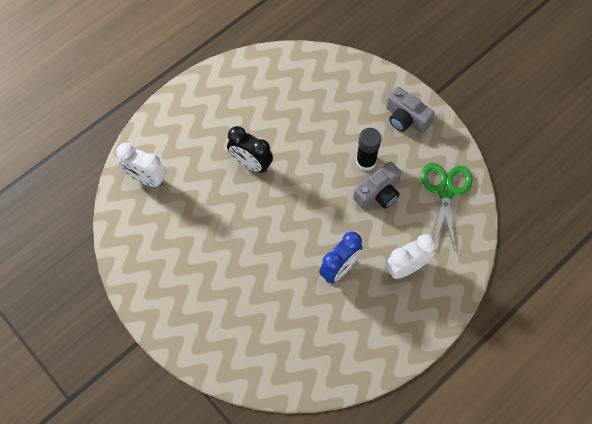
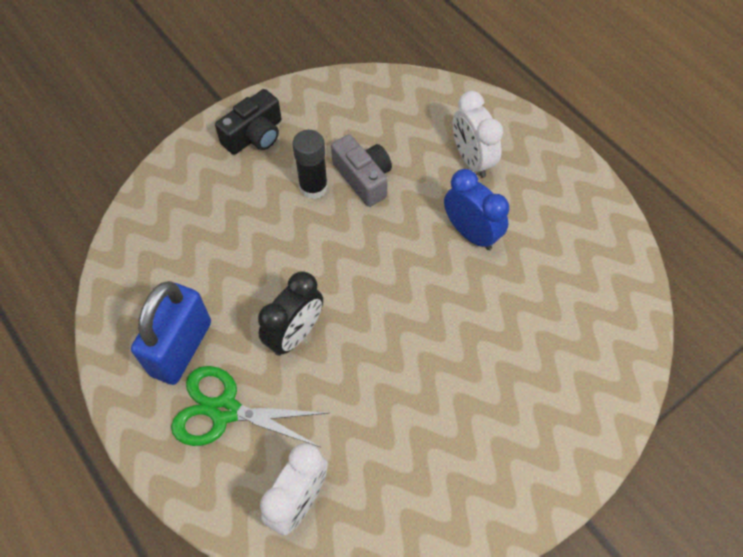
camera: 85 degrees left, 5 degrees down
grey camera [386,87,435,133] -> black camera [215,89,282,155]
green scissors [421,163,472,251] -> green scissors moved to [171,366,329,447]
none -> blue padlock [131,281,211,385]

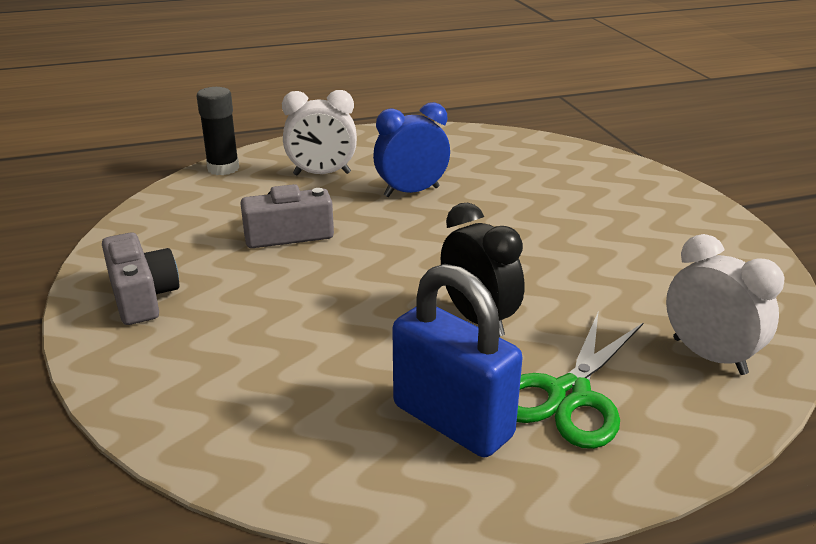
camera: 70 degrees left, 30 degrees down
black camera [215,89,282,155] -> grey camera [102,232,179,325]
black glue stick [292,130,328,199] -> black glue stick moved to [197,87,239,175]

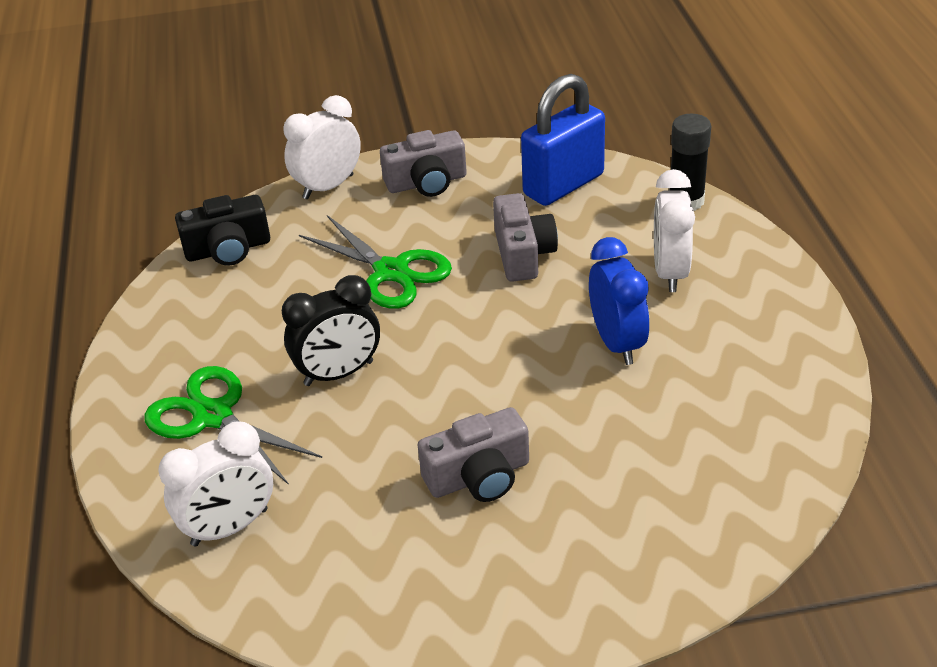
camera: 100 degrees right, 10 degrees up
blue padlock [392,264,522,457] -> blue padlock moved to [521,74,605,206]
none -> black camera [175,195,270,266]
none -> white clock [284,95,361,199]
none -> green scissors [299,215,452,309]
none -> grey camera [418,407,529,502]

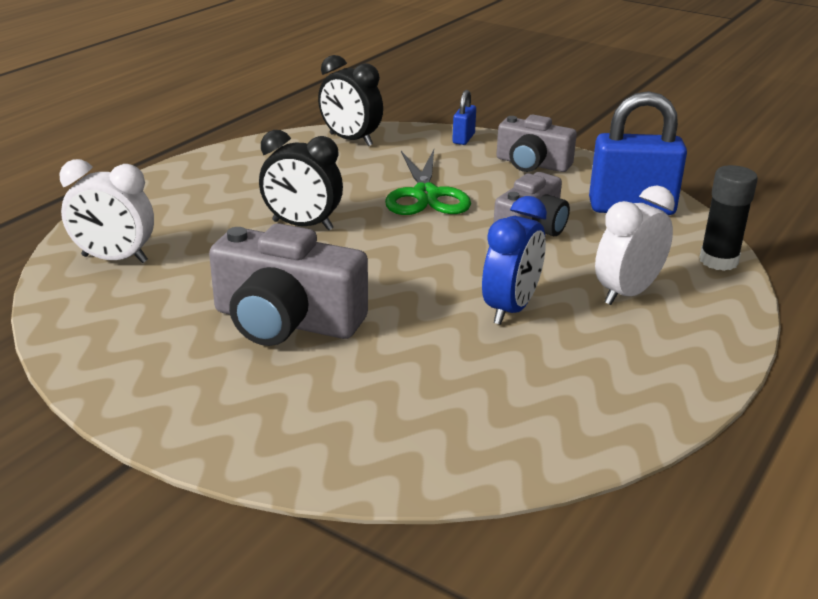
camera: 40 degrees right, 10 degrees down
green scissors [144,366,322,485] -> none
black camera [175,195,270,266] -> black clock [318,55,383,146]
white clock [284,95,361,199] -> blue padlock [452,90,476,145]
grey camera [418,407,529,502] -> grey camera [209,223,368,346], size x1.50

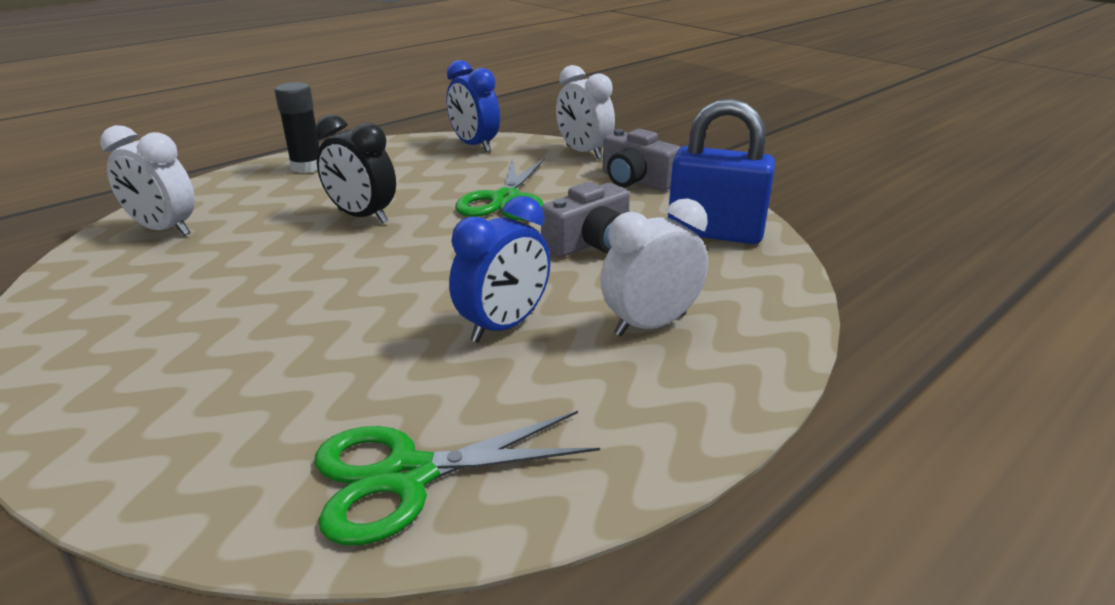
camera: 15 degrees right, 0 degrees up
grey camera [209,223,368,346] -> none
black clock [318,55,383,146] -> blue clock [446,60,500,152]
blue padlock [452,90,476,145] -> white clock [556,65,615,159]
black glue stick [699,165,758,271] -> black glue stick moved to [275,82,320,173]
none -> green scissors [315,411,600,545]

